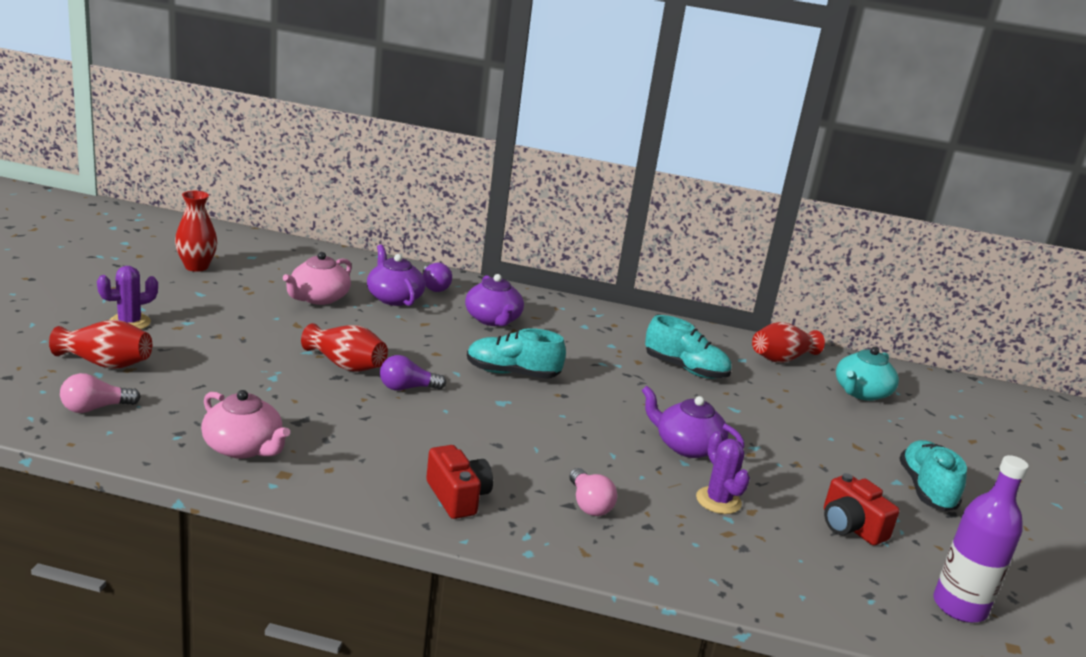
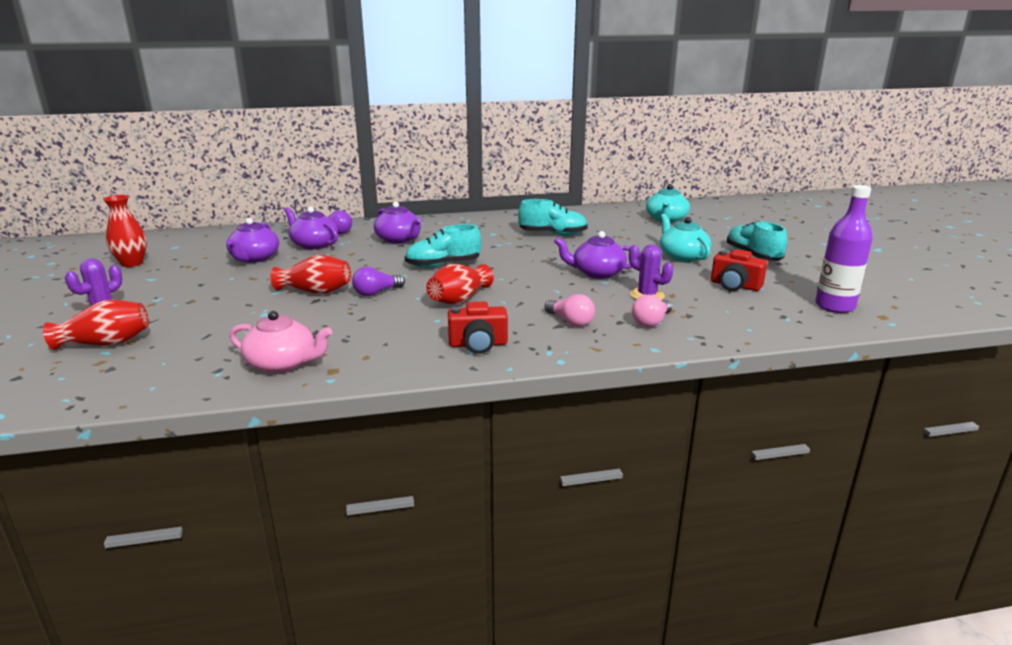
camera: 20 degrees left, 0 degrees up
pink light bulb [60,373,141,413] -> pink light bulb moved to [632,295,672,327]
pink teapot [283,252,352,305] -> purple teapot [226,218,279,263]
red camera [426,445,493,519] -> red camera turned 135 degrees clockwise [448,301,508,354]
red vase [752,322,825,363] -> red vase moved to [426,264,494,305]
none -> turquoise teapot [660,213,711,262]

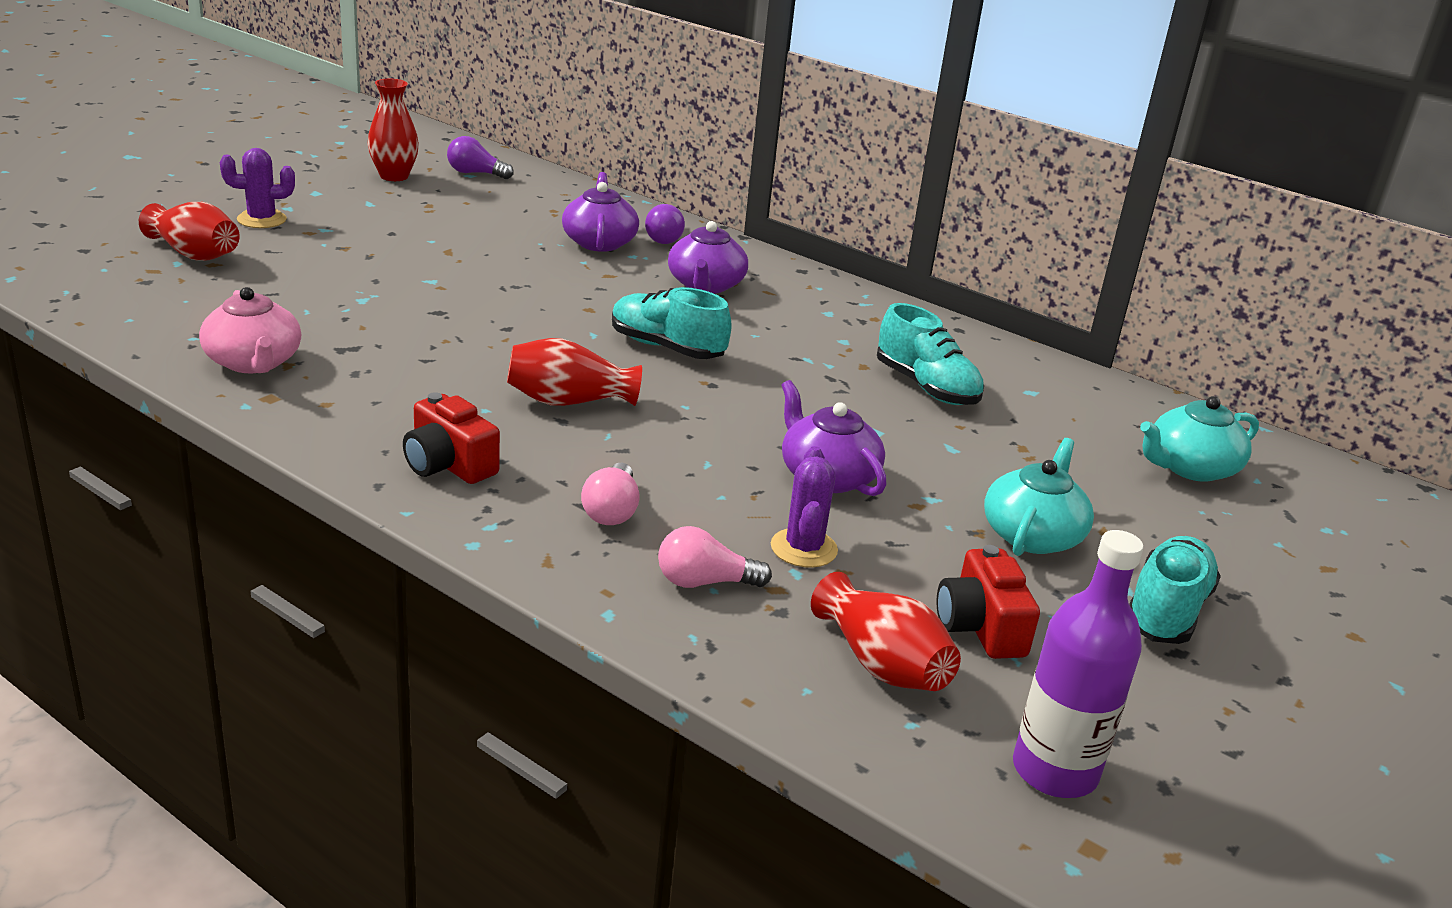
camera: 45 degrees right, 5 degrees up
purple teapot [226,218,279,263] -> none
red vase [270,255,351,294] -> red vase moved to [811,572,961,691]
purple light bulb [352,267,405,296] -> purple light bulb moved to [447,136,514,179]

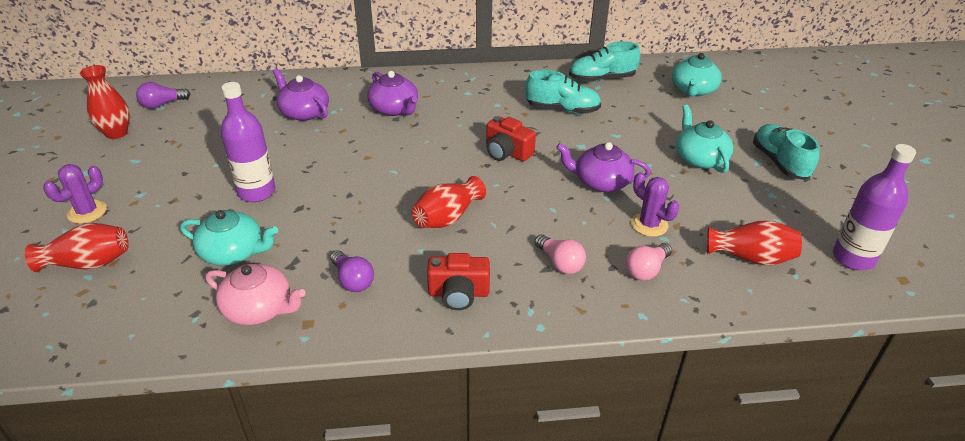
camera: 40 degrees left, 10 degrees up
turquoise shoe [612,287,732,359] -> turquoise shoe moved to [569,41,640,82]
purple light bulb [645,204,685,244] -> purple light bulb moved to [330,250,374,292]
red camera [936,545,1040,659] -> red camera moved to [486,116,536,161]
none -> turquoise teapot [180,210,278,266]
none -> purple bottle [221,82,275,202]

